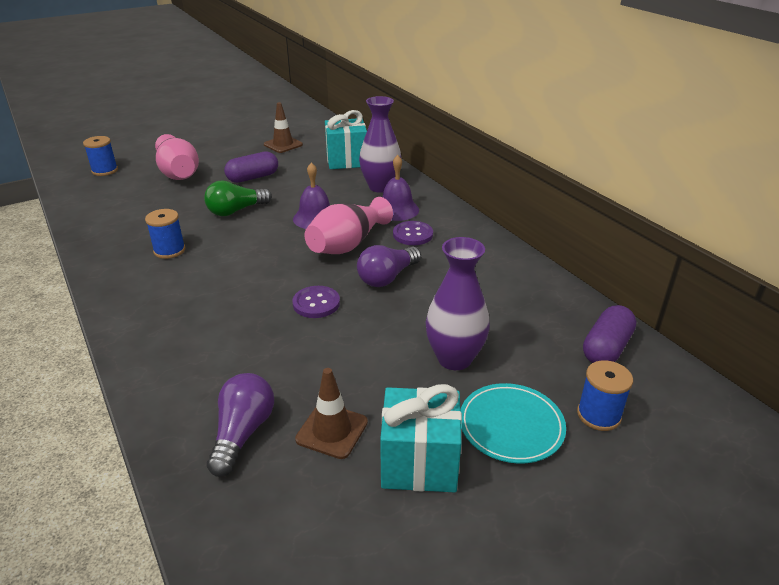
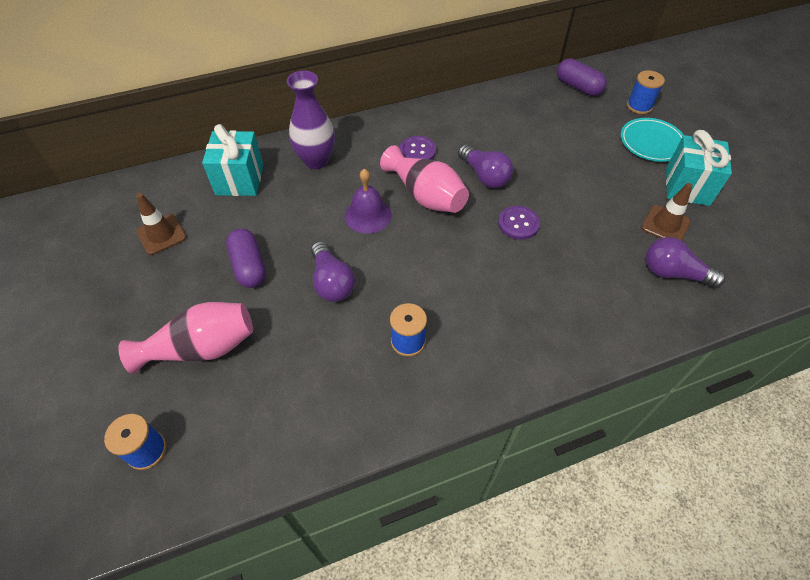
camera: 80 degrees left, 20 degrees up
green light bulb [204,180,272,216] -> purple light bulb [311,241,355,302]
purple bell [383,155,419,221] -> none
purple vase [425,237,490,370] -> none

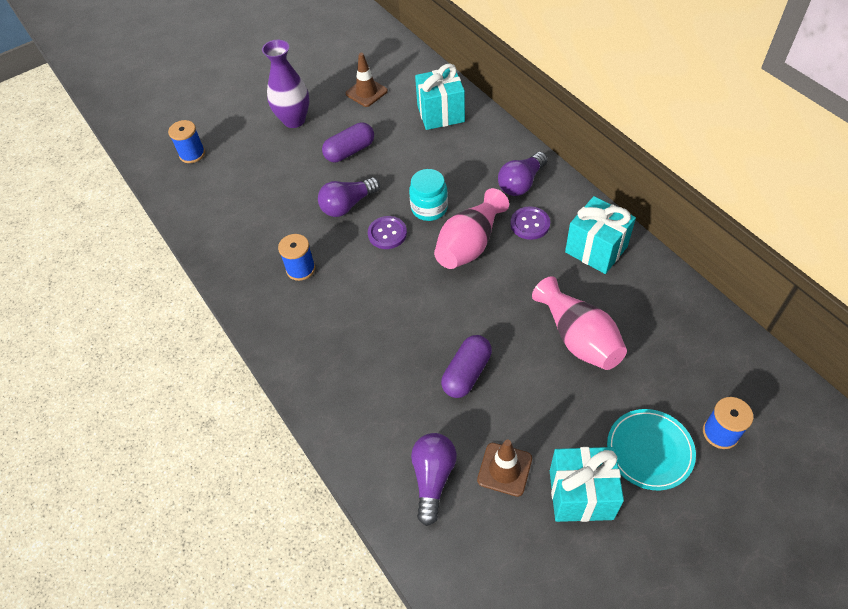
camera: 80 degrees right, 0 degrees up
pink vase [119,302,253,374] -> pink vase moved to [532,276,627,370]
purple vase [287,71,335,169] -> purple vase moved to [262,40,309,128]
purple bell [345,169,392,233] -> turquoise jar [409,169,448,221]
purple light bulb [458,144,513,188] -> purple light bulb moved to [498,152,548,196]
purple button [498,206,540,240] -> purple button moved to [368,216,407,249]
purple capsule [557,58,607,96] -> purple capsule moved to [441,335,492,398]
none -> turquoise gift [565,196,636,274]

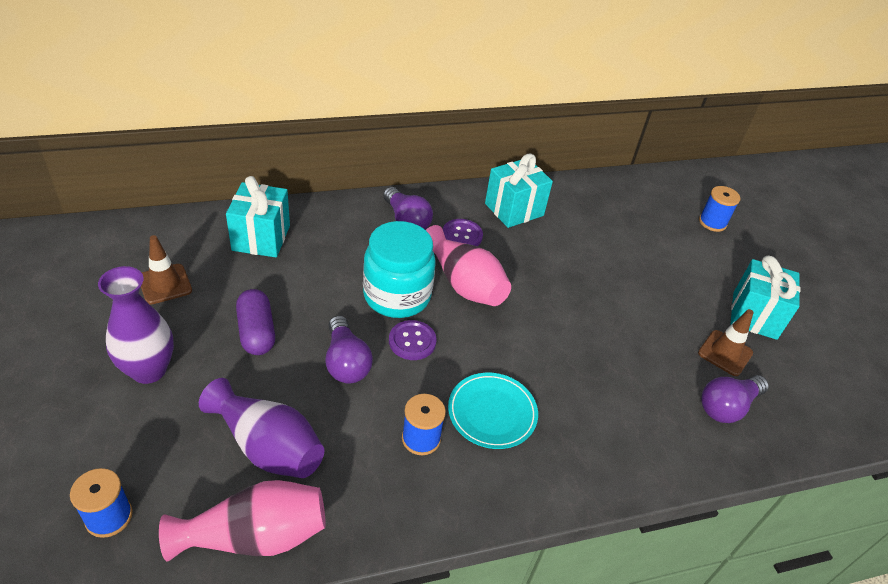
camera: 80 degrees left, 10 degrees down
turquoise jar [409,169,448,221] -> turquoise jar [363,221,436,318], size x1.57
purple light bulb [411,433,457,526] -> purple light bulb turned 60 degrees counterclockwise [702,375,769,423]
purple capsule [441,335,492,398] -> none
pink vase [532,276,627,370] -> pink vase moved to [159,480,326,562]
turquoise plate [607,409,696,490] -> turquoise plate moved to [448,373,538,449]
none -> purple vase [199,378,324,478]

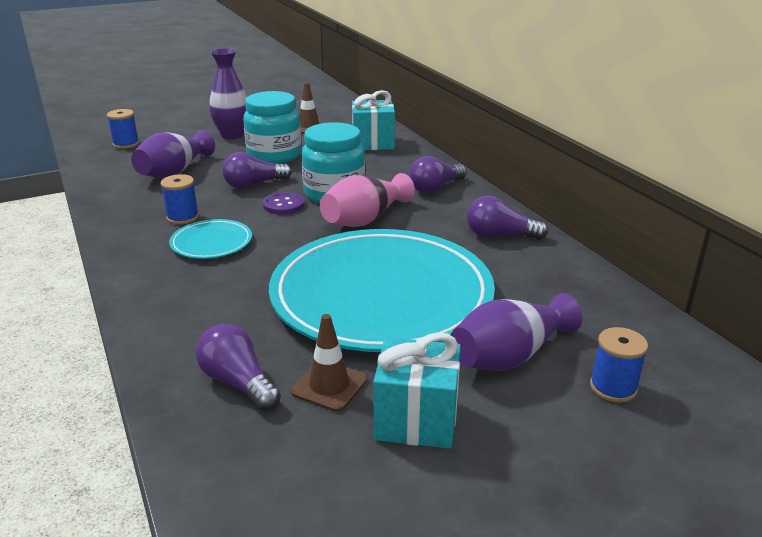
camera: 85 degrees right, 15 degrees down
pink vase [159,480,326,562] -> none
purple capsule [236,289,275,355] -> turquoise jar [243,91,301,164]
purple button [443,219,483,246] -> none
turquoise gift [485,153,553,228] -> purple light bulb [467,196,548,240]
none -> turquoise plate [269,229,495,352]
none -> purple vase [451,293,582,371]

